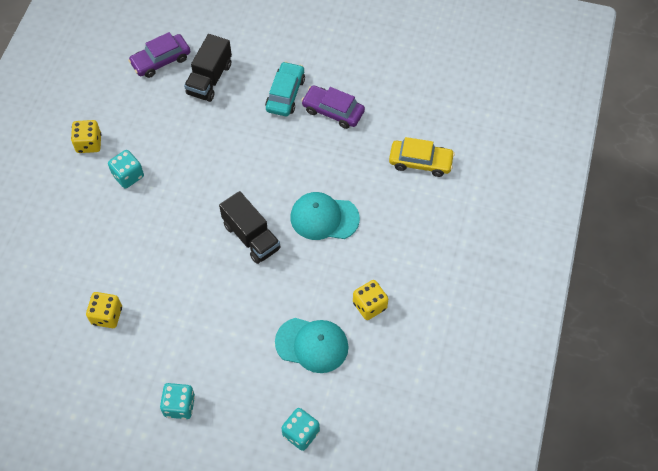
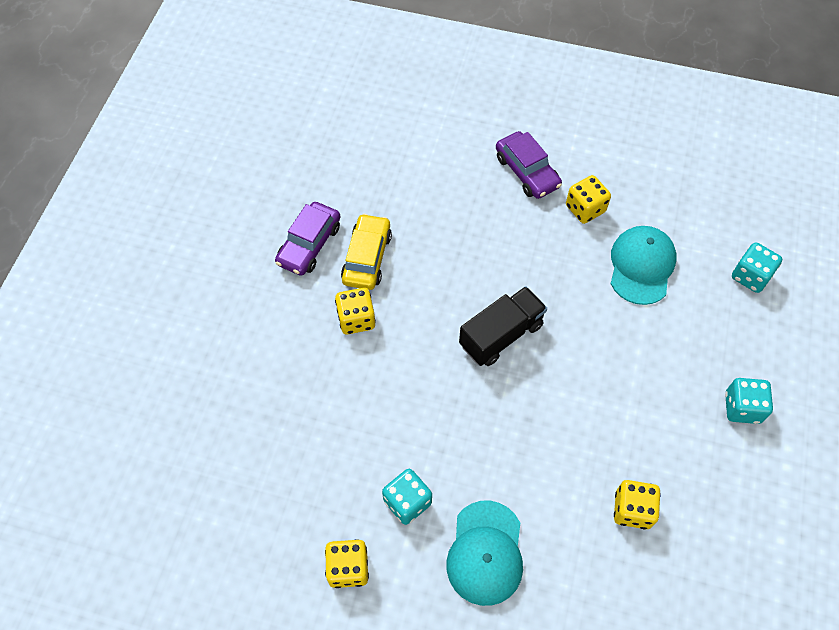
camera: 90 degrees left, 0 degrees up
purple car [128,32,190,78] -> purple car moved to [496,131,562,199]
black truck [184,34,232,102] -> none
turquoise car [265,61,305,116] -> none
turquoise cap [290,192,360,240] -> turquoise cap moved to [446,501,523,606]
yellow car [389,137,455,177] -> yellow car moved to [341,214,392,290]
none -> yellow dice [335,288,376,334]

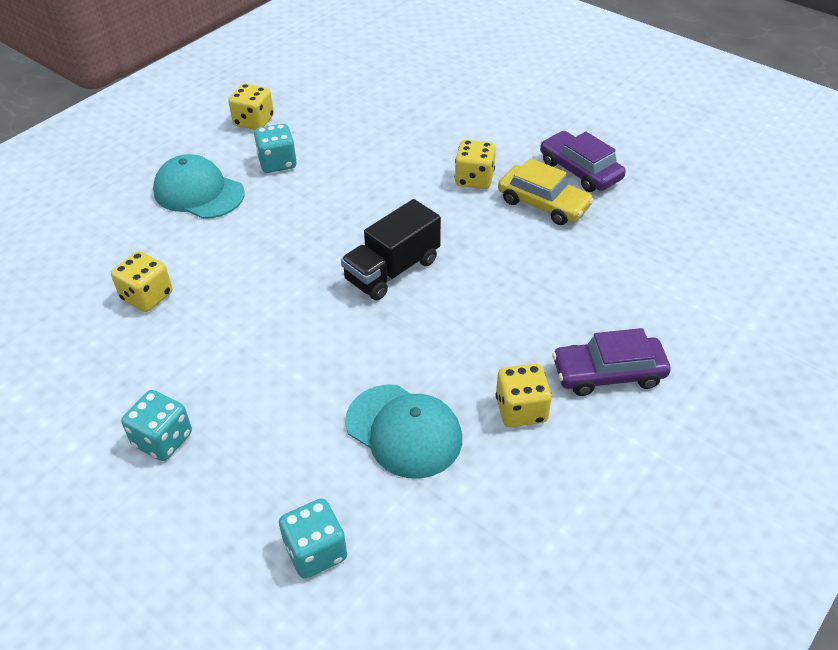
camera: 115 degrees right, 15 degrees down
black truck [459,286,547,366] -> black truck turned 60 degrees clockwise [341,199,441,300]

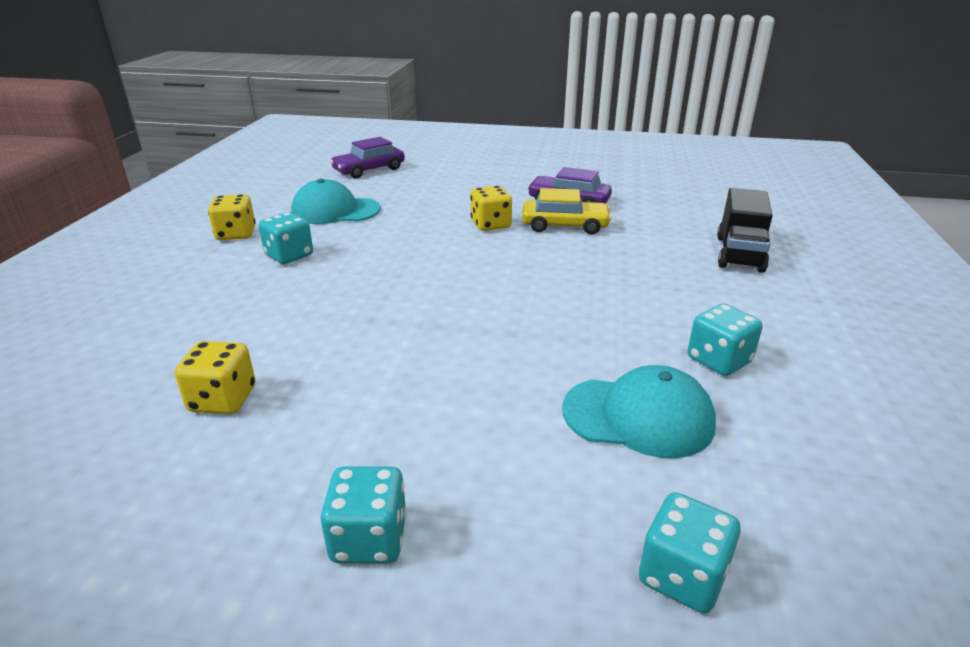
camera: 30 degrees left, 15 degrees down
turquoise cap [153,154,245,219] -> turquoise cap moved to [291,179,381,224]
black truck [341,199,441,300] -> black truck moved to [717,188,773,273]
yellow dice [496,363,552,427] -> turquoise dice [688,304,763,376]
purple car [552,328,671,396] -> purple car moved to [330,137,405,178]

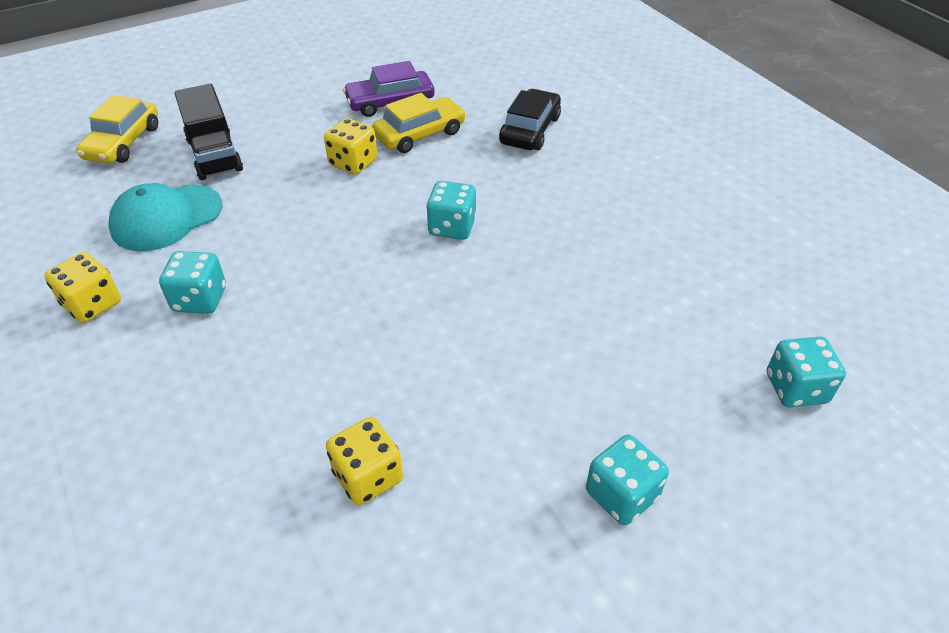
camera: 40 degrees left, 15 degrees up
purple car [330,137,405,178] -> yellow car [76,95,158,164]
turquoise cap [562,365,716,458] -> none
turquoise dice [688,304,763,376] -> turquoise dice moved to [426,181,477,240]
black truck [717,188,773,273] -> black truck moved to [175,84,243,180]
none -> black car [499,89,561,150]

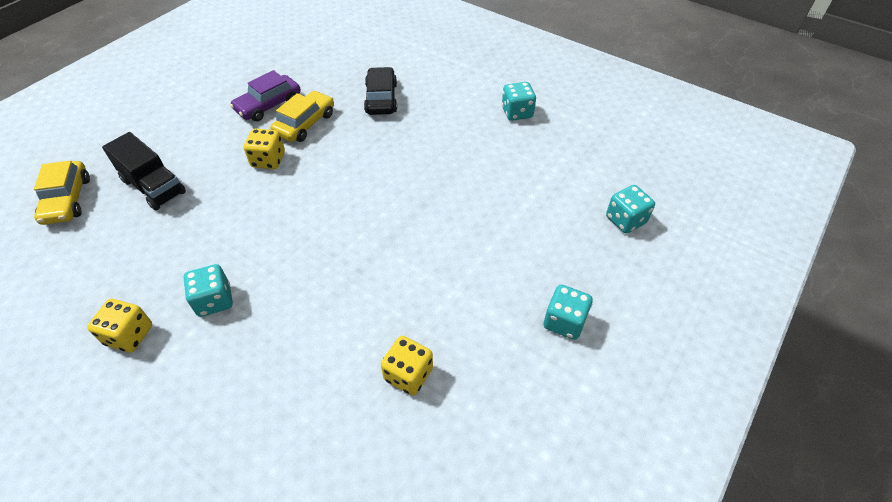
camera: 25 degrees left, 5 degrees up
turquoise cap [108,183,222,251] -> none
turquoise dice [426,181,477,240] -> turquoise dice moved to [502,82,536,121]

